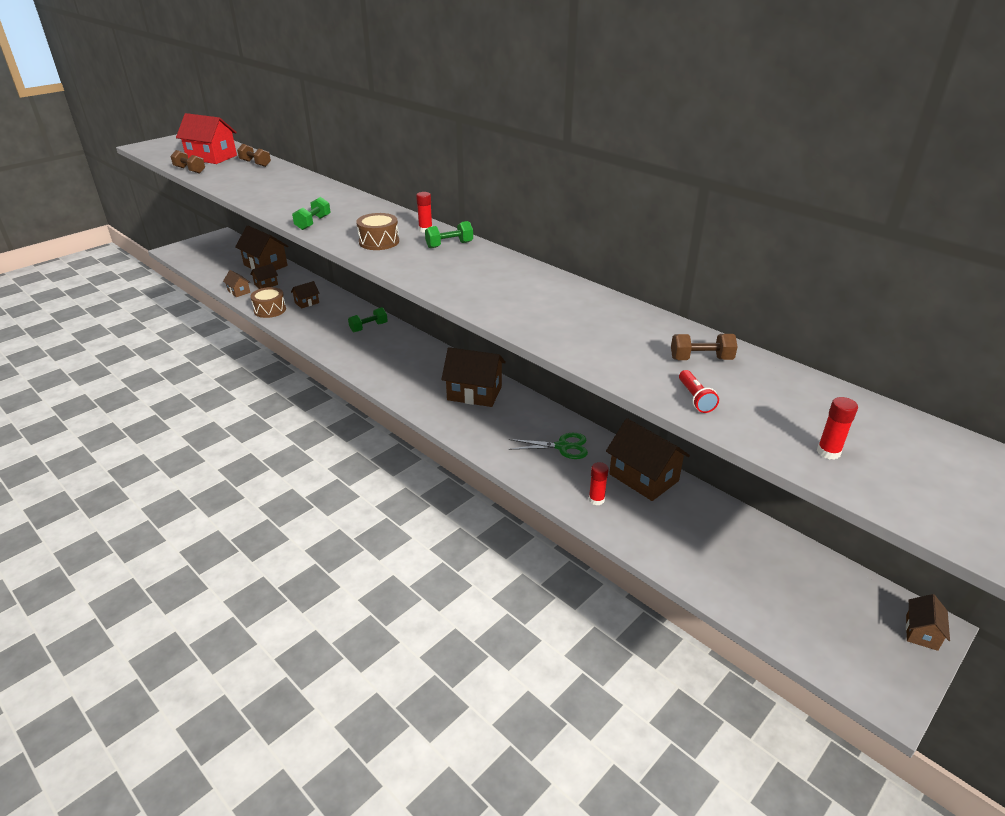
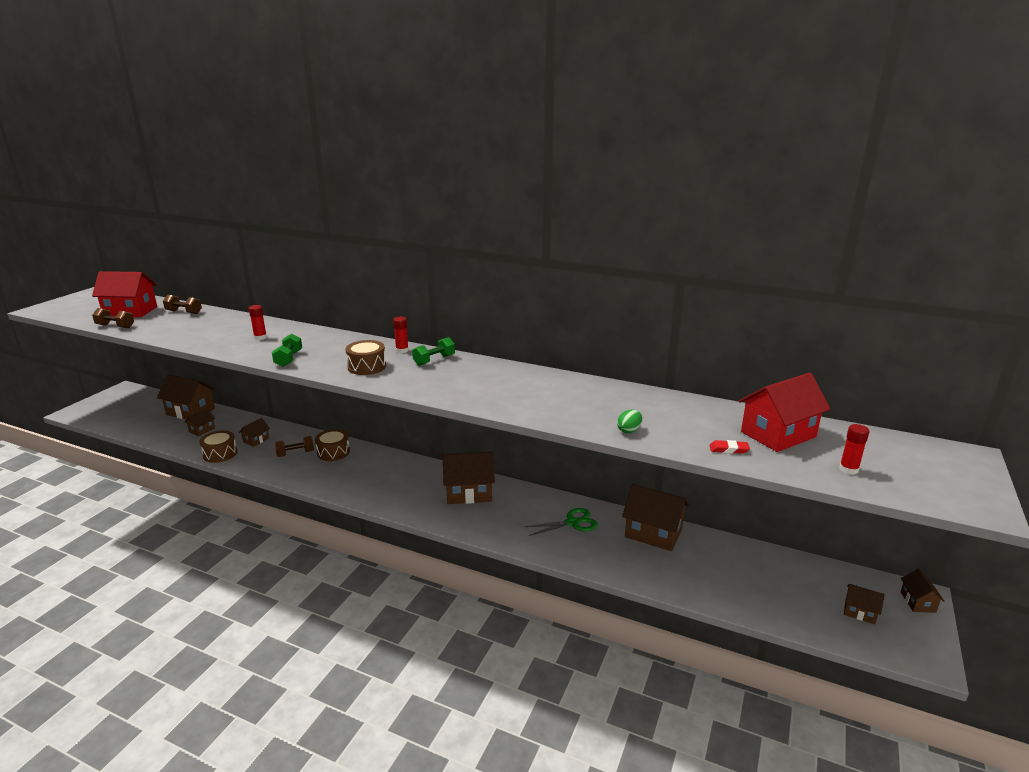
camera: 20 degrees left, 10 degrees down
brown house [223,270,251,297] -> brown house moved to [844,584,885,624]
green dumbbell [348,307,388,332] -> brown drum [315,429,350,461]
red glue stick [589,462,609,505] -> red glue stick moved to [249,305,267,340]
brown dumbbell [671,334,738,360] -> brown dumbbell moved to [275,436,314,457]
red flashlight [679,370,719,413] -> red eraser [709,440,750,454]
none -> green egg [617,409,642,433]
none -> red house [739,373,831,452]

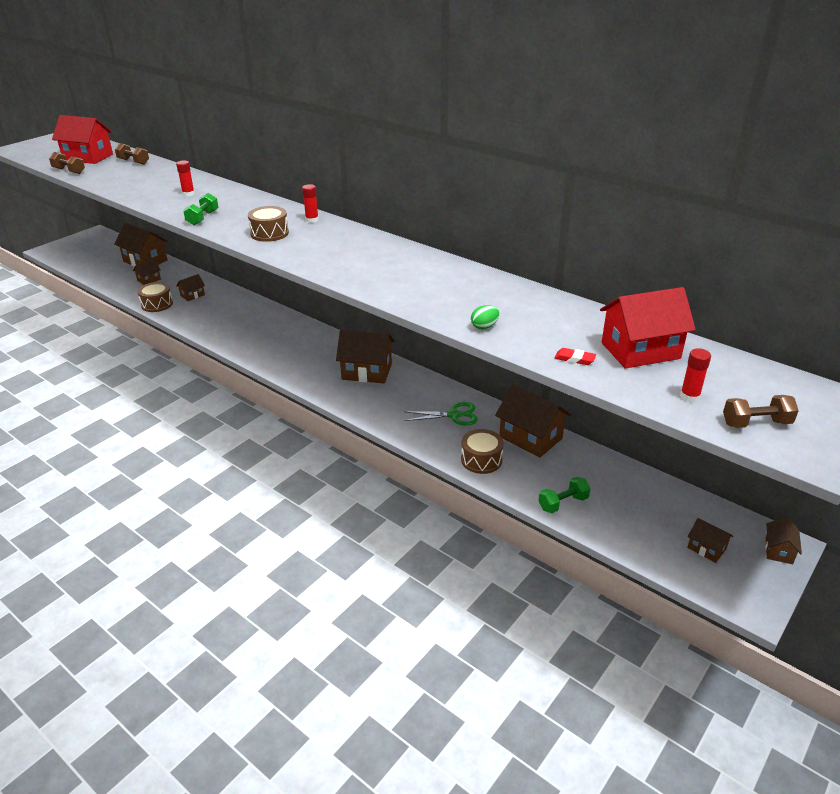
camera: 15 degrees right, 10 degrees up
brown dumbbell [275,436,314,457] -> brown dumbbell moved to [723,395,799,428]
brown drum [315,429,350,461] -> brown drum moved to [461,429,504,474]
green dumbbell [412,337,455,366] -> green dumbbell moved to [538,477,591,513]

